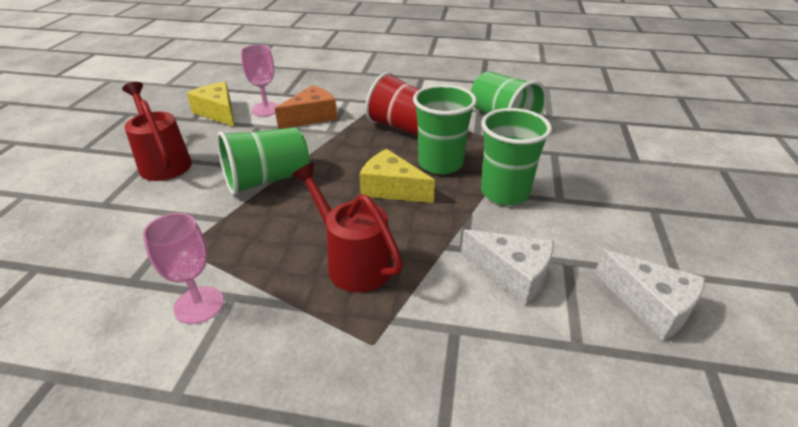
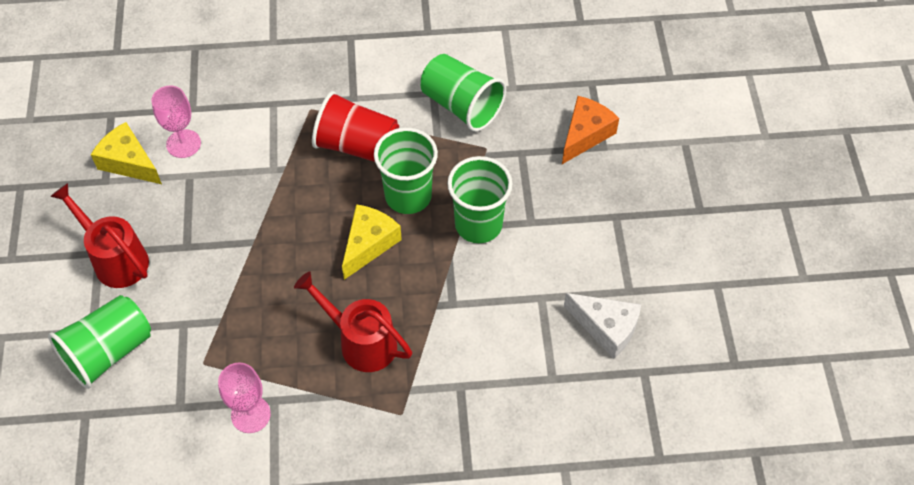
camera: 15 degrees left, 20 degrees up
green cup [217,127,309,195] -> green cup moved to [48,295,151,389]
orange cheese [275,85,337,129] -> orange cheese moved to [562,96,619,164]
yellow cheese [359,149,435,203] -> yellow cheese turned 105 degrees clockwise [342,204,402,280]
white cheese [461,230,554,305] -> none

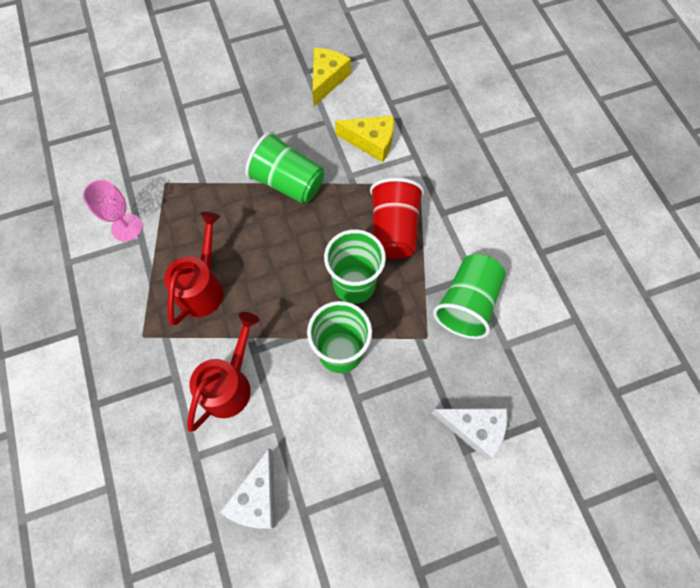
camera: 75 degrees right, 10 degrees up
green cup [48,295,151,389] -> green cup moved to [245,132,324,204]
red watering can [50,183,149,288] -> red watering can moved to [187,312,259,432]
pink goblet [151,86,201,158] -> none
yellow cheese [342,204,402,280] -> yellow cheese moved to [335,116,394,163]
orange cheese [562,96,619,164] -> white cheese [431,408,507,460]

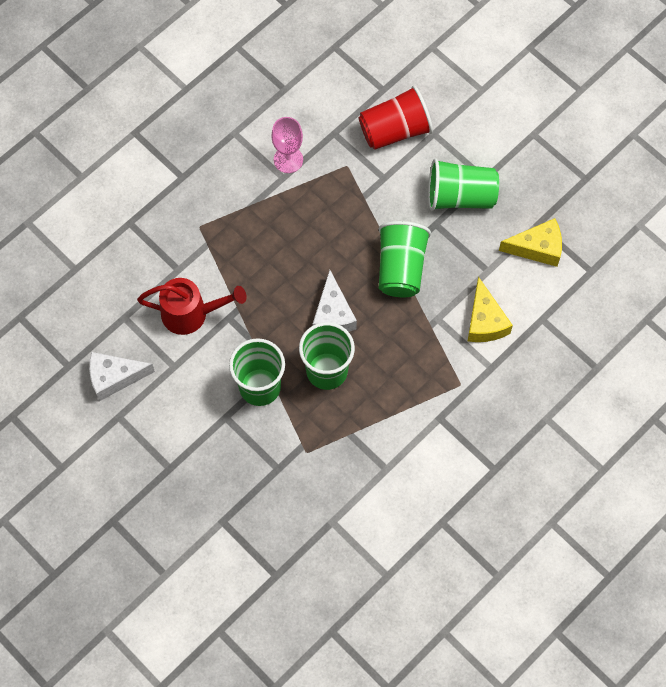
camera: 65 degrees right, 0 degrees up
red watering can [164,212,223,325] -> none
red cup [370,178,424,259] -> red cup moved to [359,85,433,150]
white cheese [431,408,507,460] -> white cheese moved to [312,270,357,332]
green cup [433,254,506,339] -> green cup moved to [428,159,499,211]

